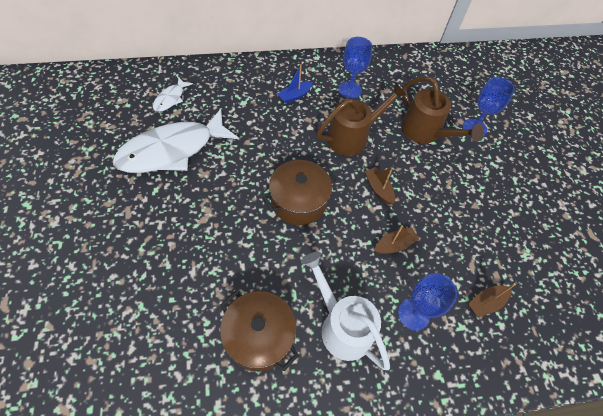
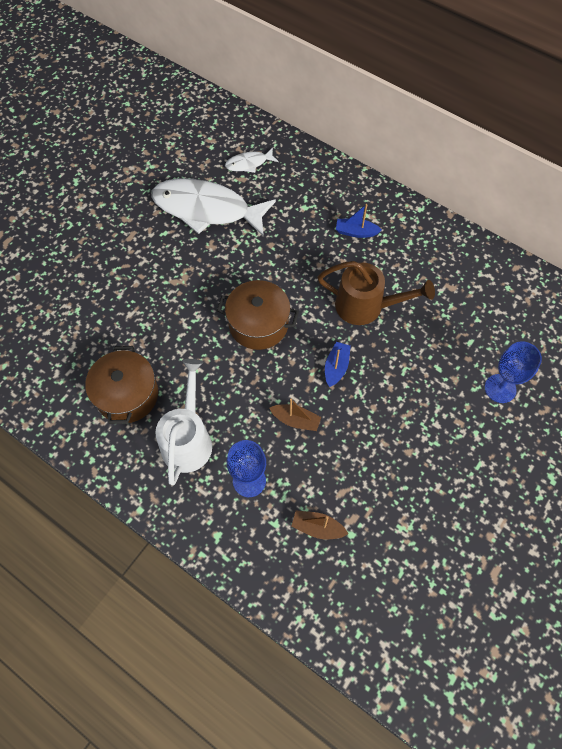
camera: 50 degrees right, 5 degrees up
blue goblet [338,37,373,99] -> none
brown boat [365,167,395,205] -> blue boat [325,342,351,387]
brown watering can [401,76,484,144] -> none

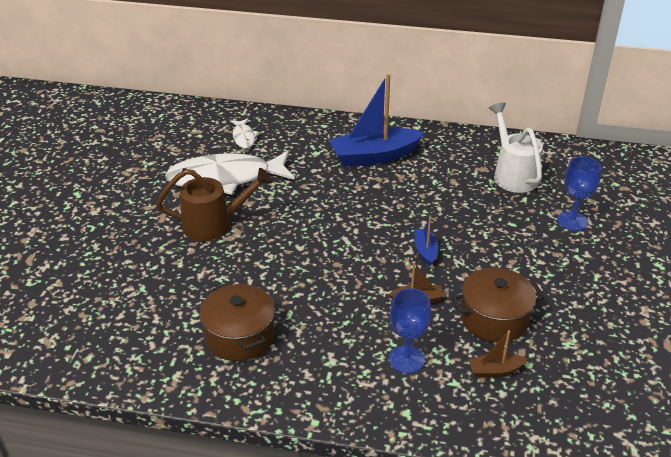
camera: 25 degrees left, 25 degrees down
white watering can [155,359,212,485] -> white watering can moved to [489,103,543,193]
brown pot [217,280,299,350] -> brown pot moved to [452,268,544,342]
white fish [225,147,279,173] -> white fish turned 60 degrees counterclockwise [230,118,259,148]
brown watering can [318,261,435,325] -> brown watering can moved to [156,168,272,241]
blue boat [336,204,382,238] -> blue boat [329,74,425,167], size x2.15

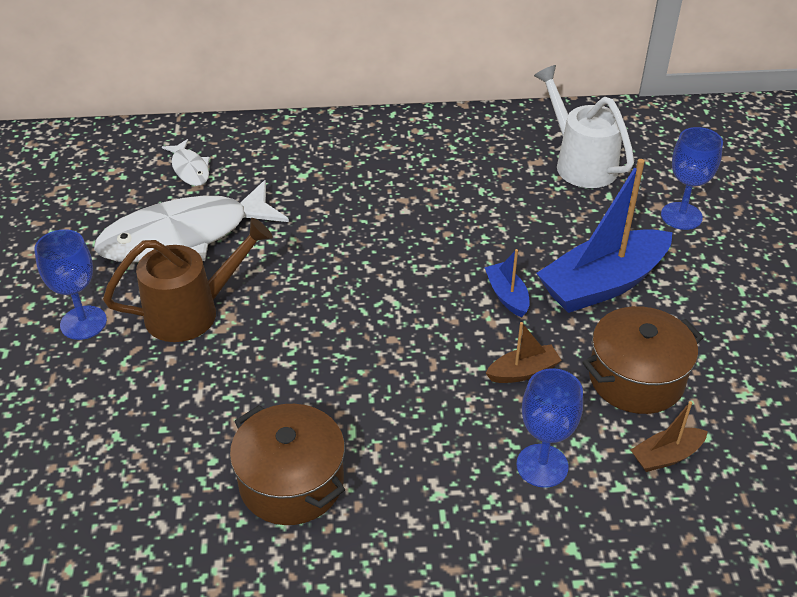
camera: 15 degrees left, 5 degrees up
blue boat [329,74,425,167] -> blue boat moved to [536,159,673,313]
none -> blue goblet [34,229,107,340]

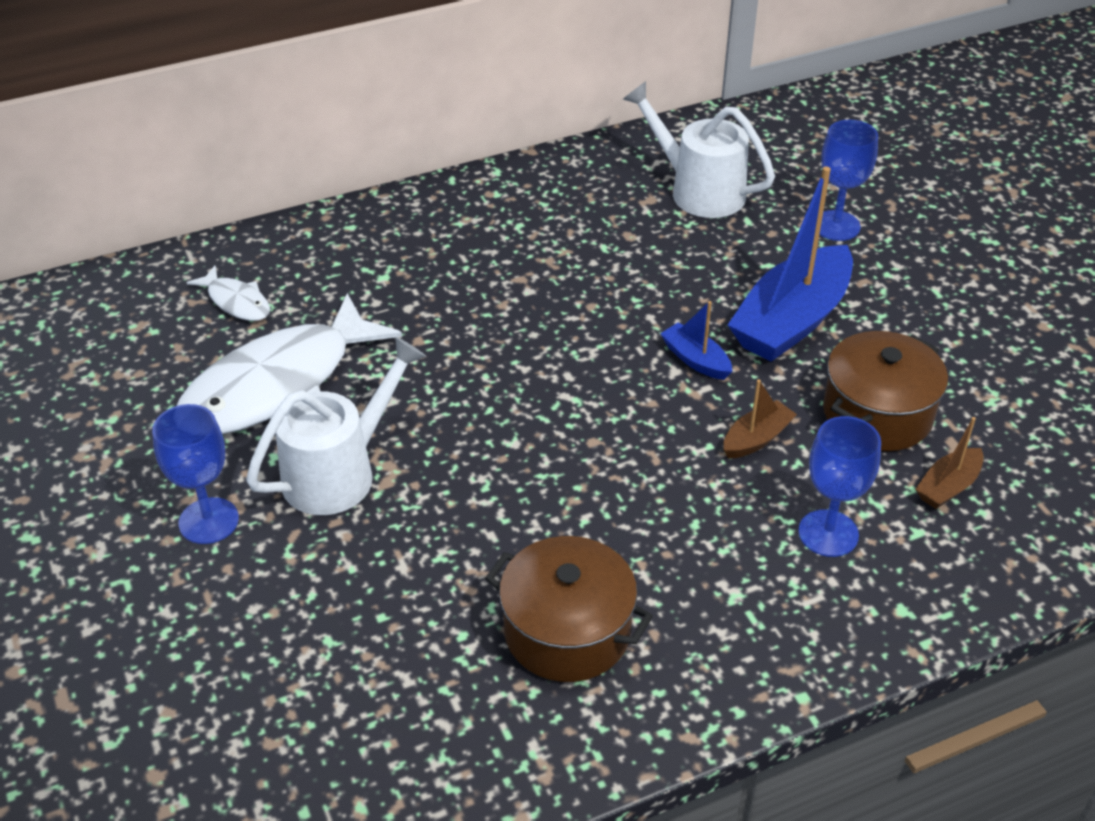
camera: 20 degrees left, 0 degrees up
brown watering can [103,218,273,342] -> white watering can [246,337,426,515]

